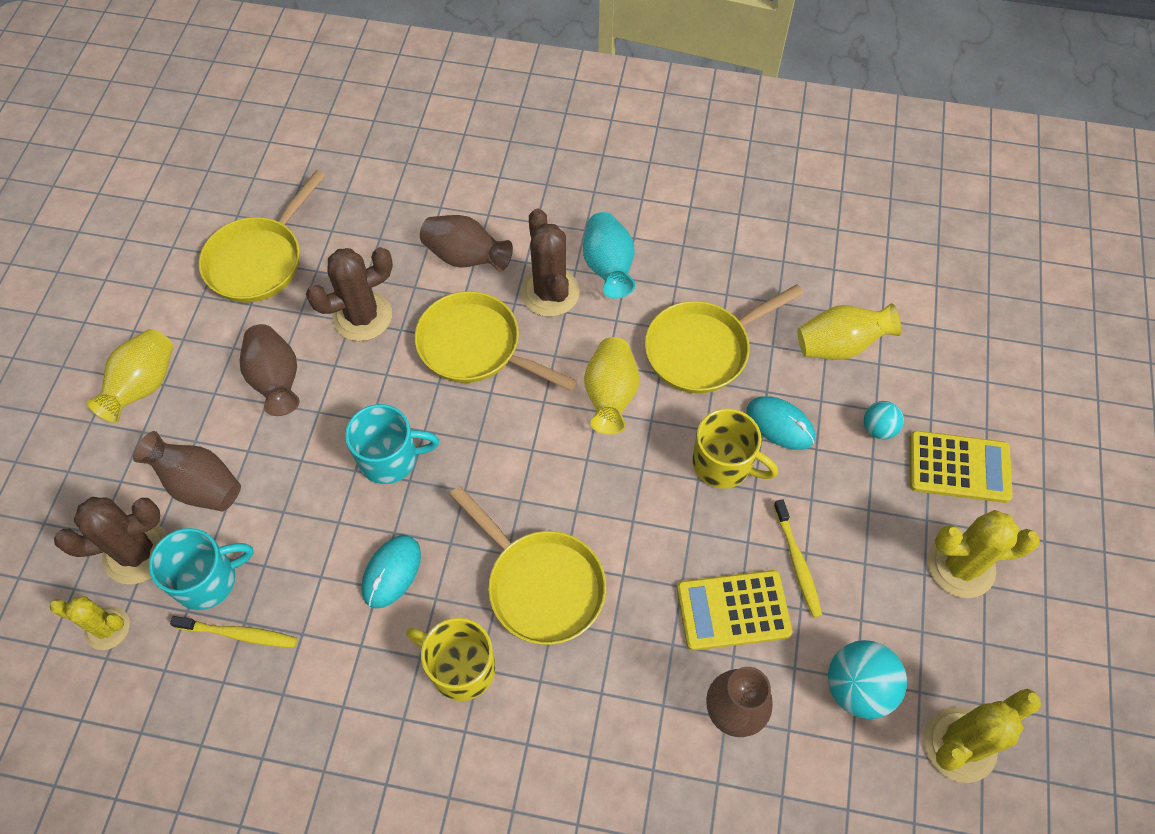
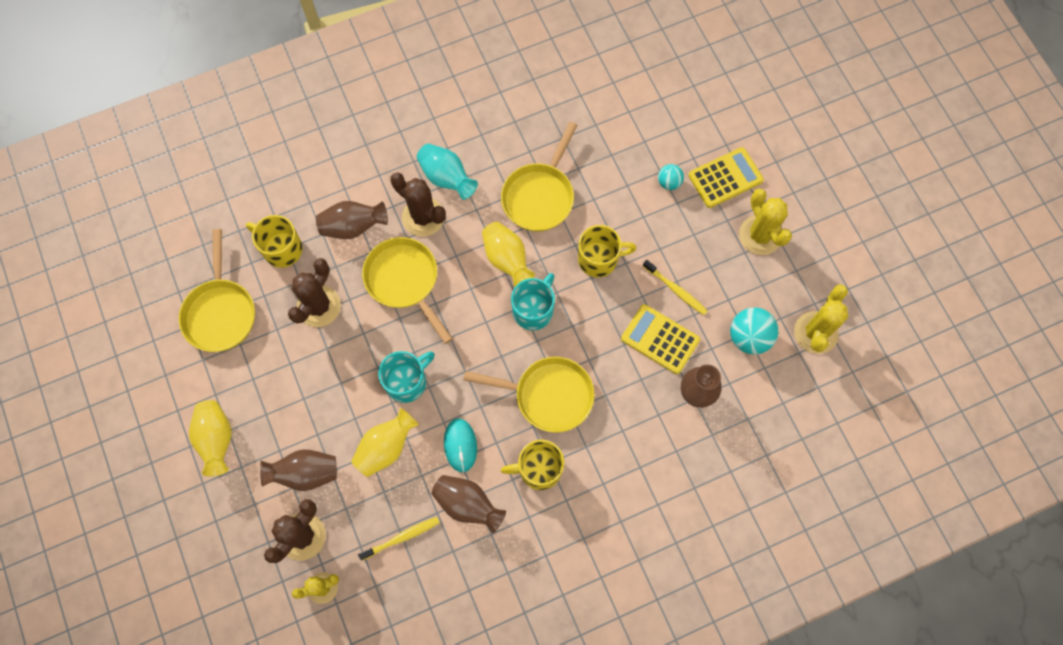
camera: 35 degrees left, 10 degrees up
turquoise mug [149,528,254,610] -> turquoise mug moved to [511,273,555,330]
brown vase [240,324,300,416] -> brown vase moved to [432,475,506,533]
yellow pan [415,291,577,391] -> yellow pan turned 60 degrees clockwise [362,237,453,344]
yellow calculator [677,570,792,651] -> yellow calculator turned 75 degrees clockwise [621,304,700,374]
turquoise mouse [747,396,815,450] -> none
yellow vase [797,303,901,360] -> yellow vase moved to [351,408,419,477]
yellow cactus [928,510,1040,598] -> yellow cactus turned 75 degrees counterclockwise [739,188,792,255]
none -> yellow mug [246,215,303,268]

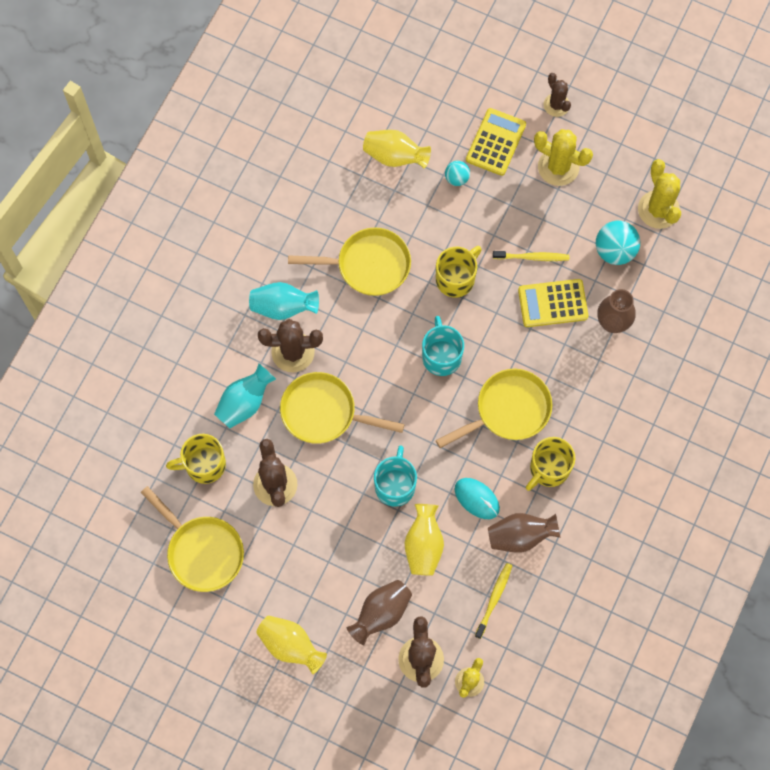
camera: 40 degrees left, 0 degrees up
brown vase [316,201,388,239] -> turquoise vase [214,364,276,428]
yellow vase [482,222,535,287] -> yellow vase moved to [363,130,431,169]
yellow pan [501,122,577,231] -> yellow pan turned 75 degrees counterclockwise [288,228,411,296]
none -> brown cactus [544,73,571,117]

